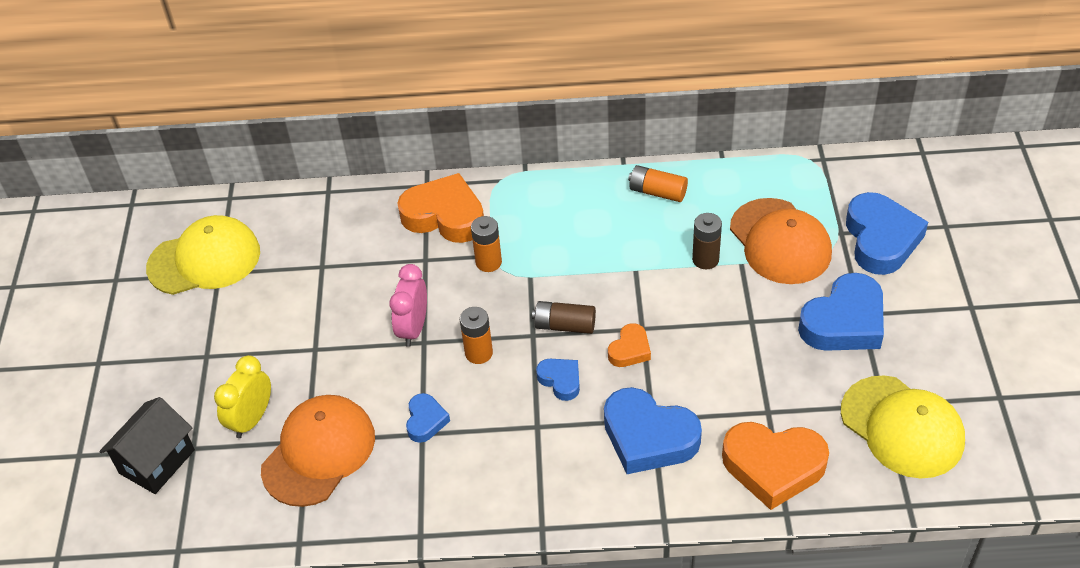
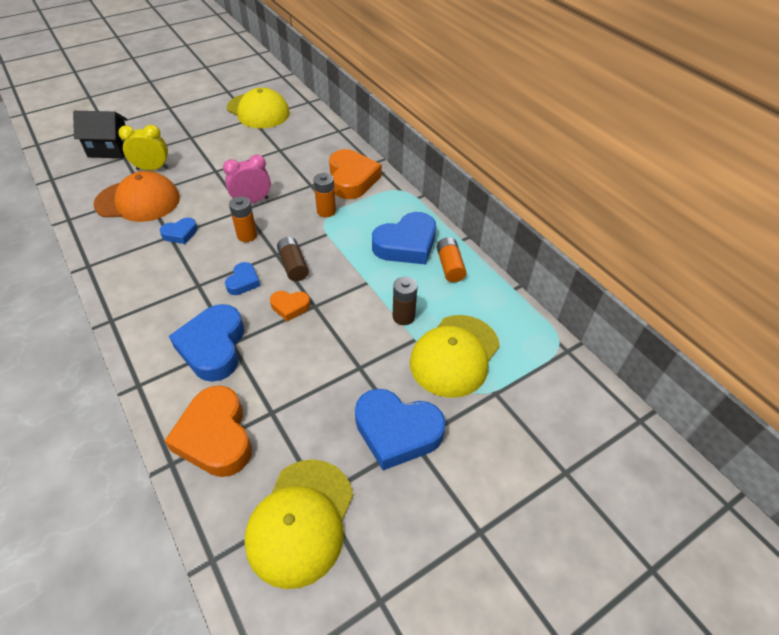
camera: 55 degrees right, 0 degrees up
orange cap [730,198,832,284] -> yellow cap [410,315,500,398]
blue heart [846,192,928,275] -> blue heart moved to [372,212,436,265]

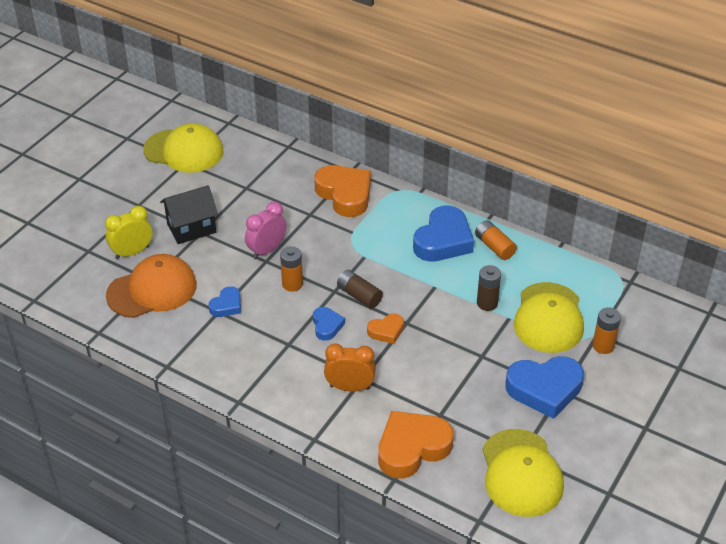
camera: 25 degrees left, 5 degrees down
black house [73,111,128,158] -> black house moved to [160,185,218,244]
orange heart [165,385,252,477] -> orange heart turned 105 degrees clockwise [378,411,454,479]
blue heart [169,304,244,382] -> orange clock [324,343,376,392]
orange battery [314,173,336,217] -> orange battery moved to [593,307,621,354]

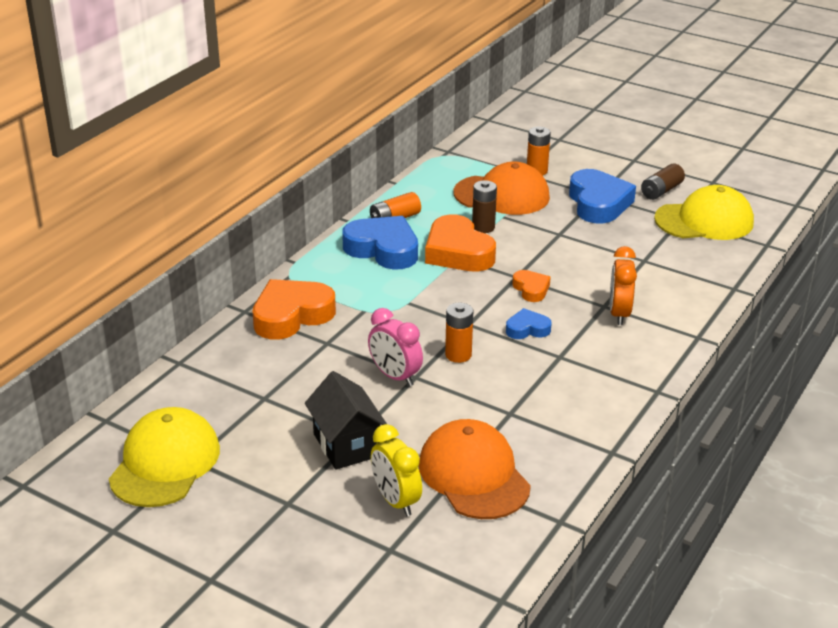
camera: 90 degrees left, 10 degrees down
blue heart [209,286,241,317] -> none
brown battery [337,270,383,309] -> brown battery moved to [641,163,685,200]
orange heart [378,411,454,479] -> orange heart moved to [425,214,496,272]
yellow cap [514,282,584,353] -> orange cap [453,162,550,215]

